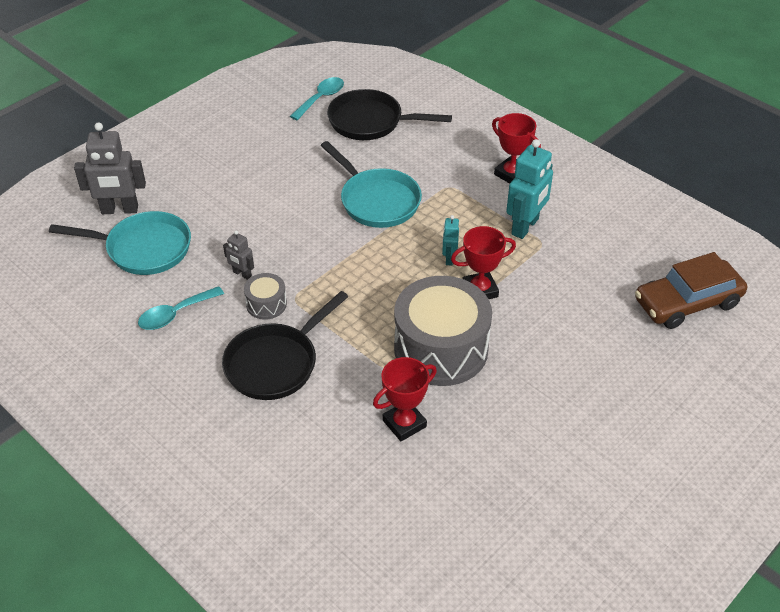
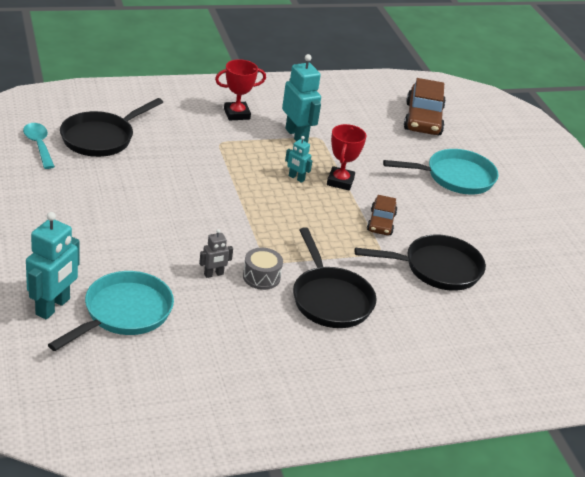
camera: 65 degrees left, 10 degrees down
grey robot [74,122,146,214] -> turquoise robot [26,212,80,319]
turquoise spoon [138,286,224,330] -> none
turquoise pan [321,141,422,228] -> turquoise pan moved to [383,149,499,195]
red trophy [373,357,437,441] -> black pan [355,235,486,291]
grey drum [394,276,492,386] -> brown car [367,195,397,235]

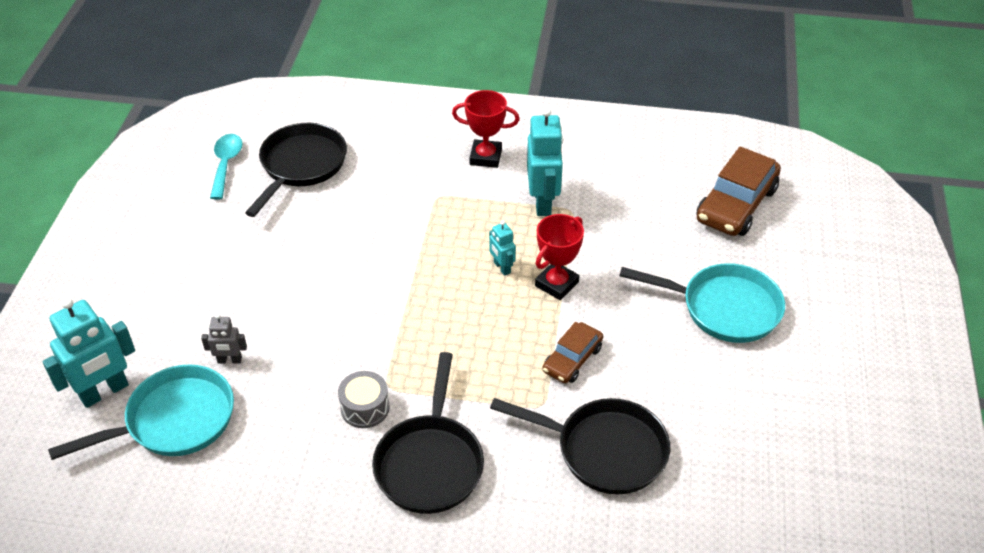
camera: 30 degrees right, 10 degrees up
black pan [60,98,163,157] -> black pan turned 135 degrees clockwise [245,123,347,217]
grey robot [199,229,233,278] -> grey robot moved to [201,314,247,363]

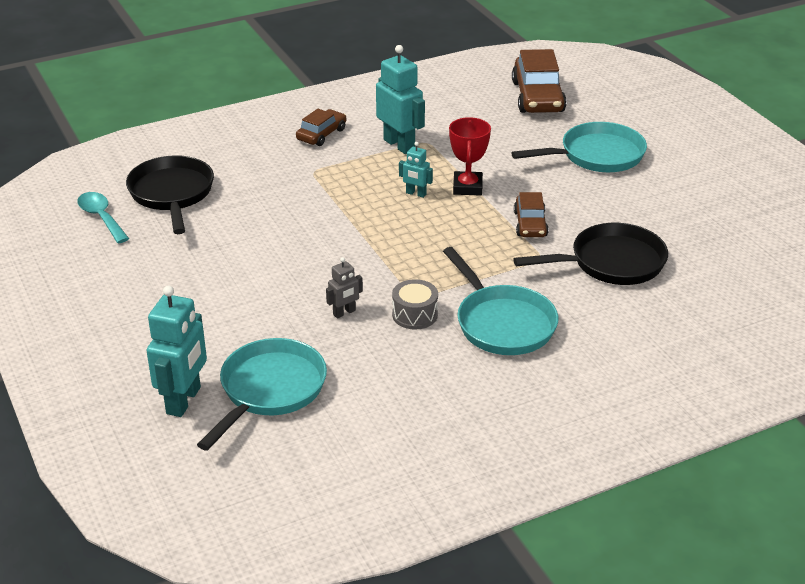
camera: 35 degrees left, 10 degrees down
grey robot [201,314,247,363] -> grey robot moved to [326,257,363,318]
black pan [372,352,484,514] -> turquoise pan [443,247,558,355]
red trophy [452,90,520,168] -> brown car [296,109,346,146]

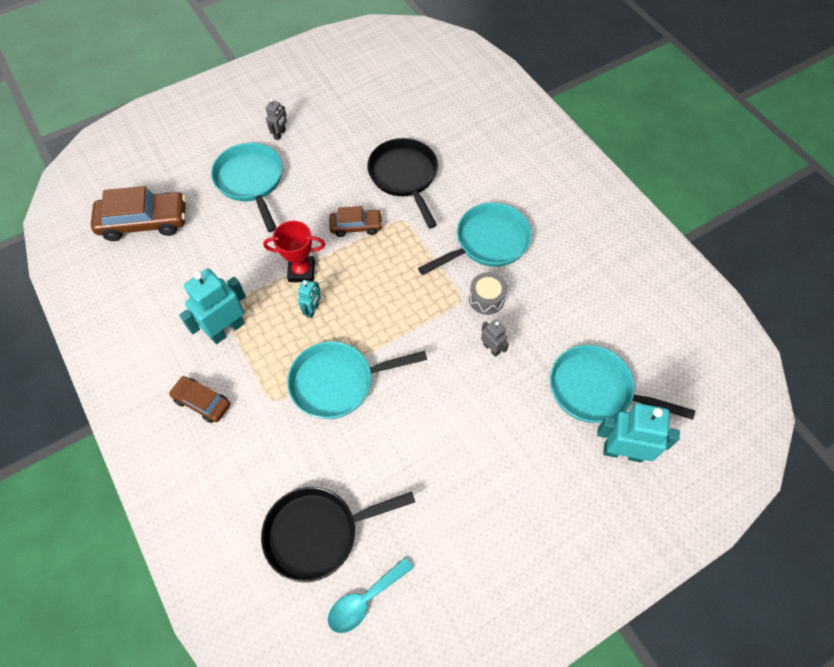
camera: 95 degrees left, 25 degrees up
none -> grey robot [265,98,287,140]
none -> turquoise pan [287,341,427,419]

